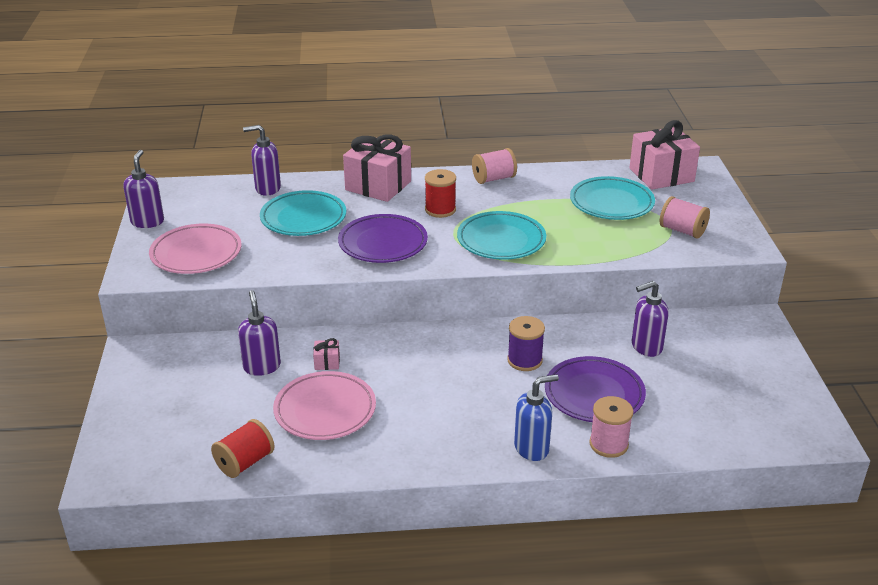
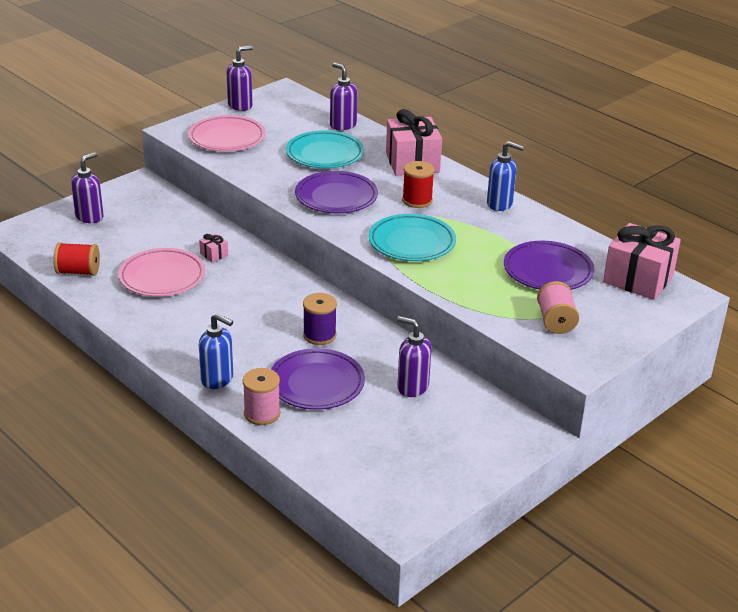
camera: 50 degrees right, 0 degrees up
purple soap dispenser [238,290,281,376] -> purple soap dispenser moved to [71,152,104,223]
pink spool [472,148,517,184] -> blue soap dispenser [487,141,524,211]
turquoise plate [570,176,655,220] -> purple plate [504,241,594,290]

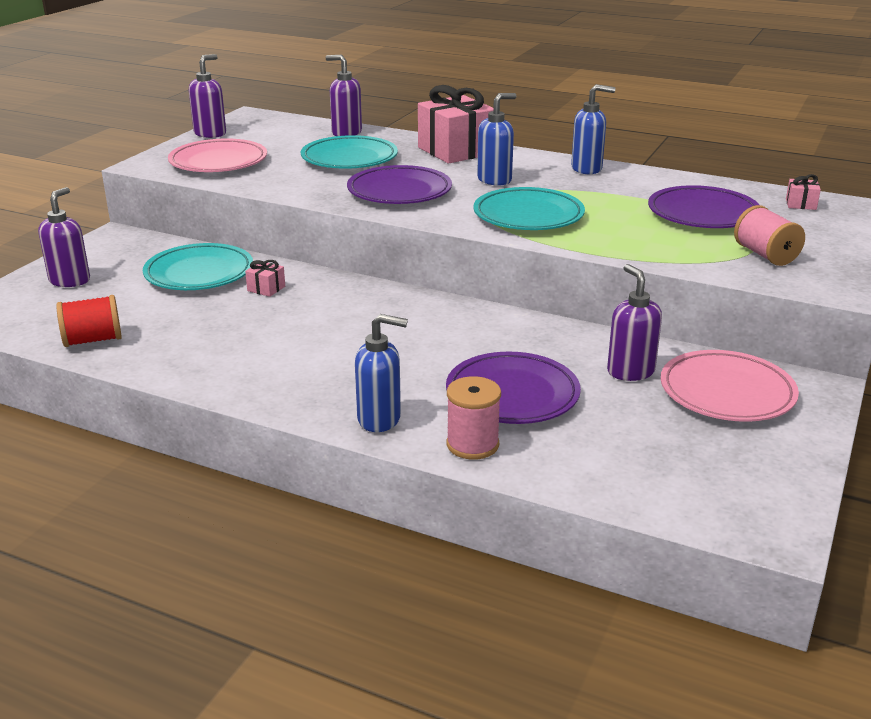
camera: 20 degrees left, 5 degrees down
pink plate [118,248,205,297] -> pink plate moved to [661,350,799,422]
purple spool [303,293,337,345] -> none
purple soap dispenser [397,316,431,397] -> purple soap dispenser turned 60 degrees clockwise [607,264,662,381]
red spool [402,161,435,208] -> blue soap dispenser [477,93,516,186]
pink gift [603,223,681,300] -> pink gift [786,174,821,210], size x0.41
none -> turquoise plate [143,243,253,290]

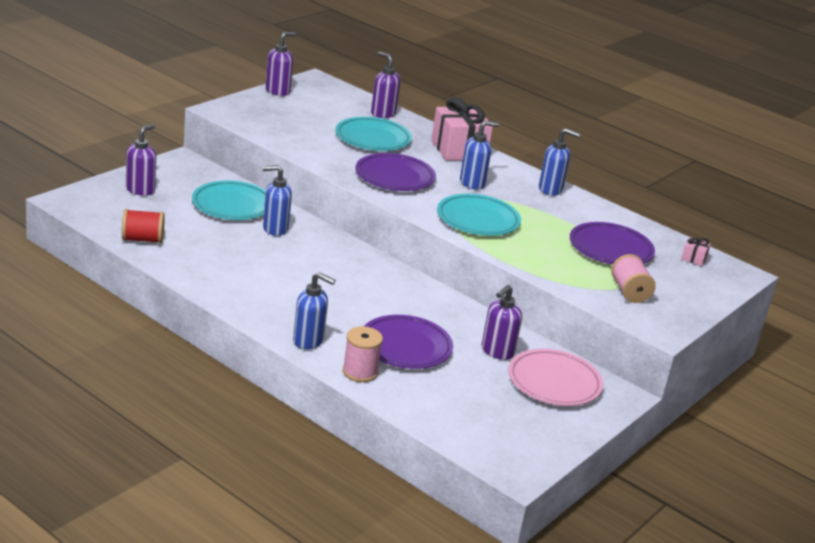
camera: 10 degrees right, 0 degrees up
pink plate [168,138,267,172] -> none
pink gift [245,260,285,297] -> blue soap dispenser [262,165,292,236]
purple soap dispenser [607,264,662,381] -> purple soap dispenser turned 135 degrees counterclockwise [482,285,522,360]

